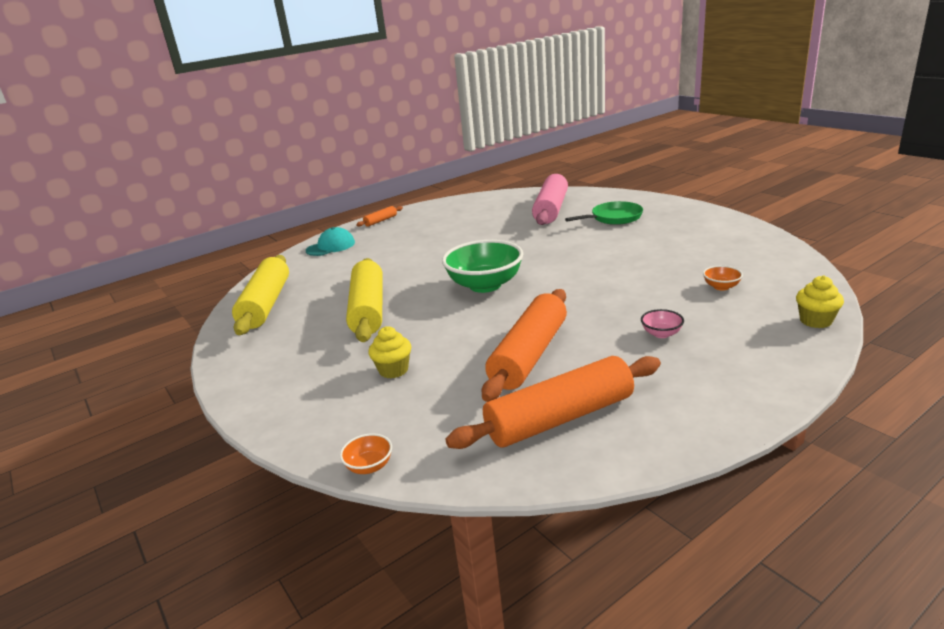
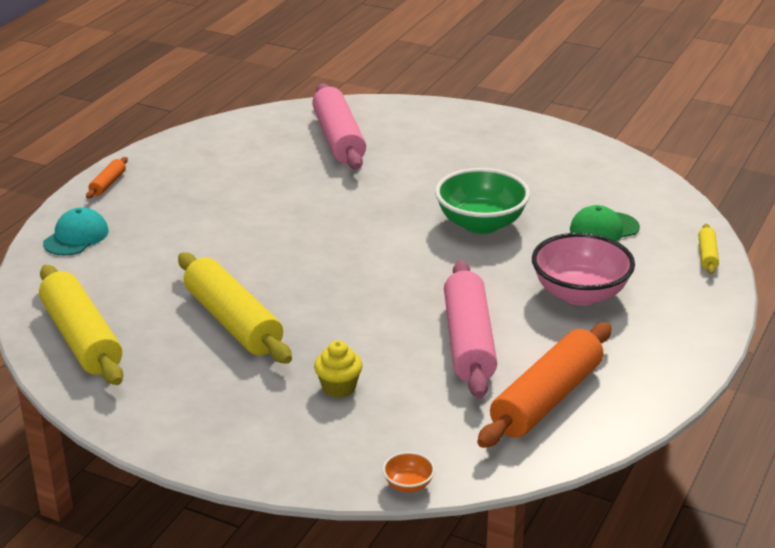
camera: 30 degrees left, 5 degrees up
green bowl [442,240,523,293] -> green bowl moved to [435,168,530,234]
orange rolling pin [482,289,567,402] -> pink rolling pin [444,261,497,398]
green pan [565,201,643,225] -> none
pink bowl [641,309,684,338] -> pink bowl [532,233,635,306], size x2.34
orange bowl [703,266,743,291] -> green cap [570,205,640,241]
yellow cupcake [796,276,844,328] -> yellow rolling pin [698,224,719,275]

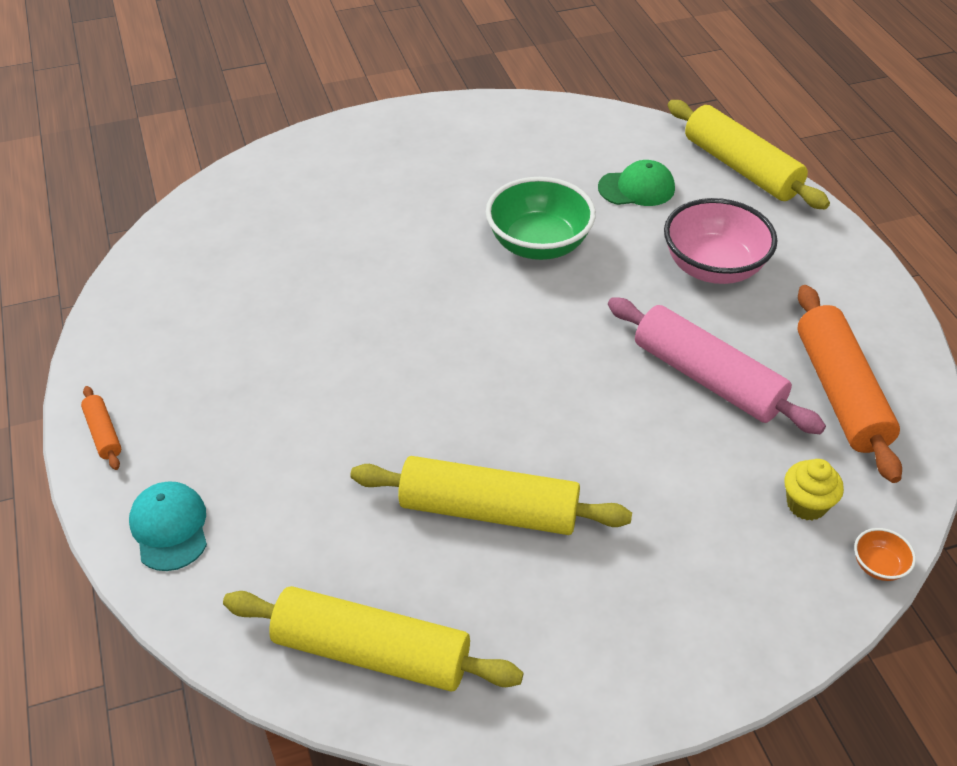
camera: 45 degrees left, 15 degrees up
pink rolling pin [312,83,366,170] -> none
yellow cupcake [314,341,363,398] -> yellow cupcake moved to [785,459,844,520]
green cap [570,205,640,241] -> green cap turned 120 degrees counterclockwise [598,160,675,206]
yellow rolling pin [698,224,719,275] -> yellow rolling pin [668,100,830,209], size x2.25

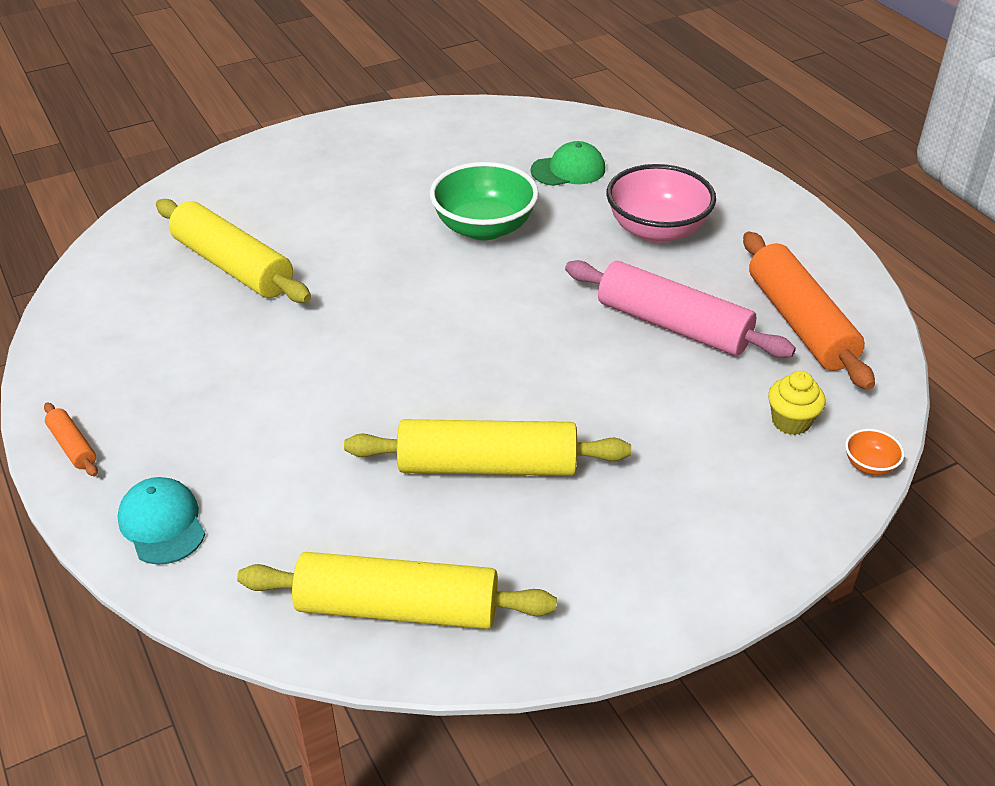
camera: 10 degrees left, 5 degrees down
yellow rolling pin [668,100,830,209] -> yellow rolling pin moved to [156,199,311,303]

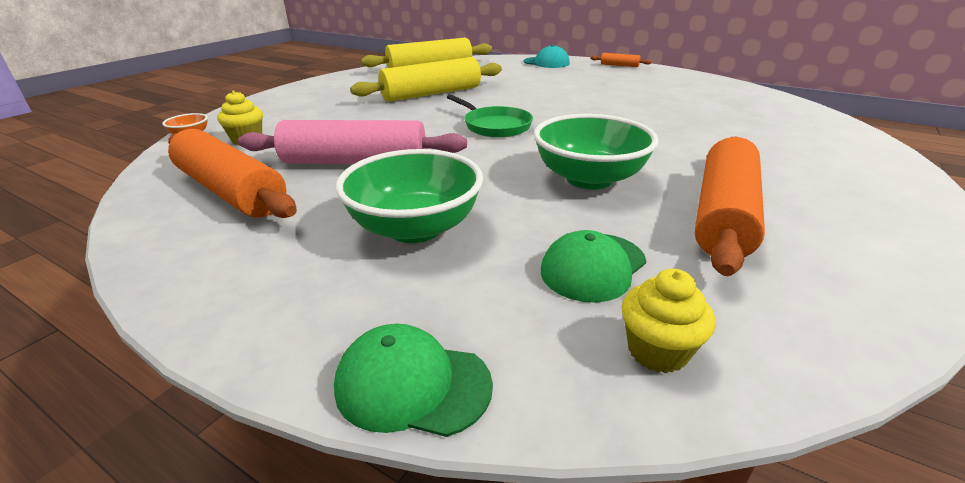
camera: 150 degrees right, 10 degrees down
yellow rolling pin [156,199,311,303] -> none
pink bowl [606,164,716,243] -> green bowl [336,149,483,243]
none -> green cap [334,324,493,437]
none -> green pan [447,94,533,138]
none -> yellow cupcake [621,269,715,373]
none -> orange rolling pin [695,137,765,276]

